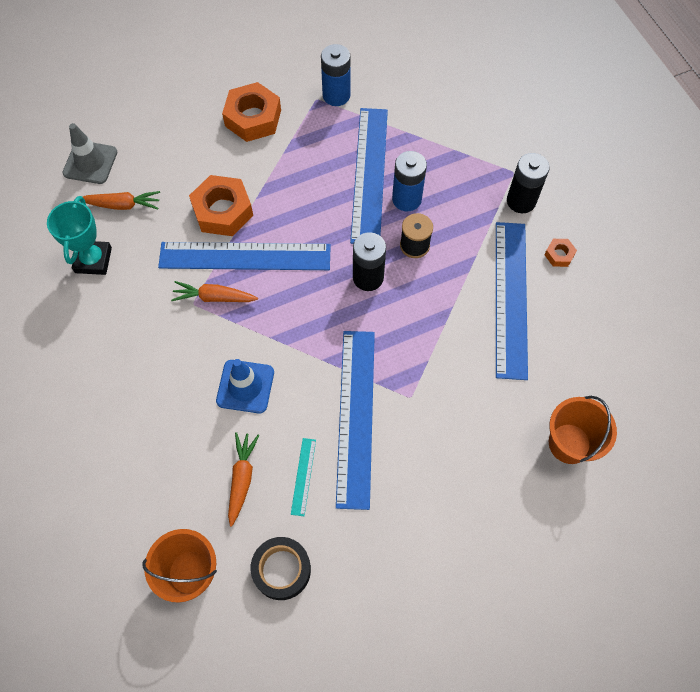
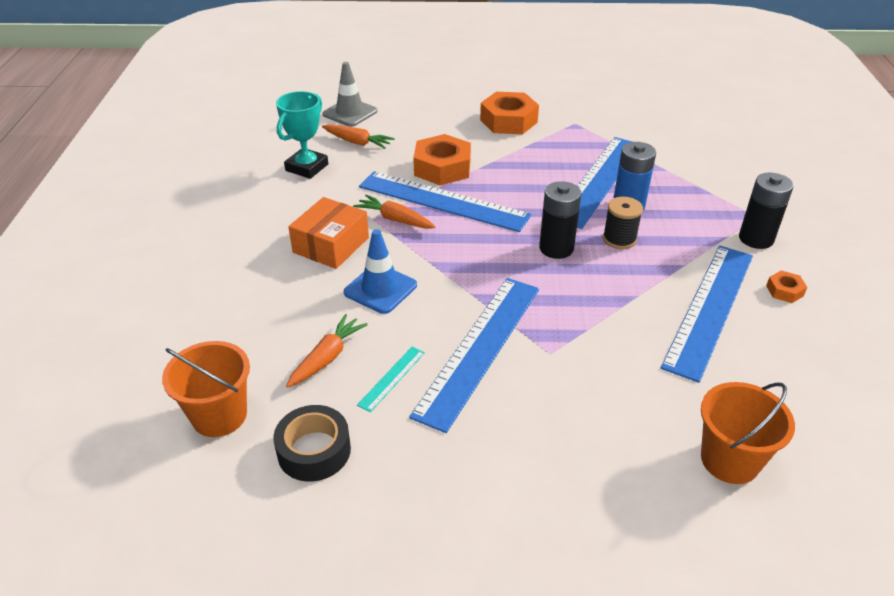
camera: 25 degrees right, 25 degrees down
blue battery [321,44,350,106] -> none
none -> orange box [288,197,369,269]

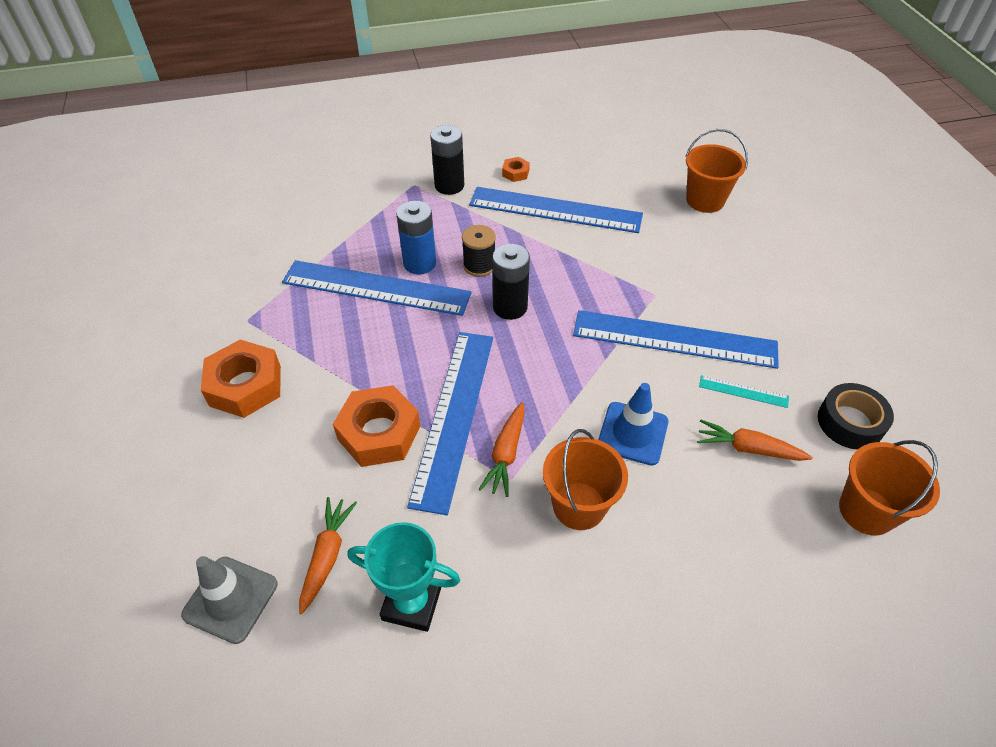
camera: 105 degrees left, 10 degrees up
orange box [288,197,369,269] -> orange bucket [543,429,628,530]

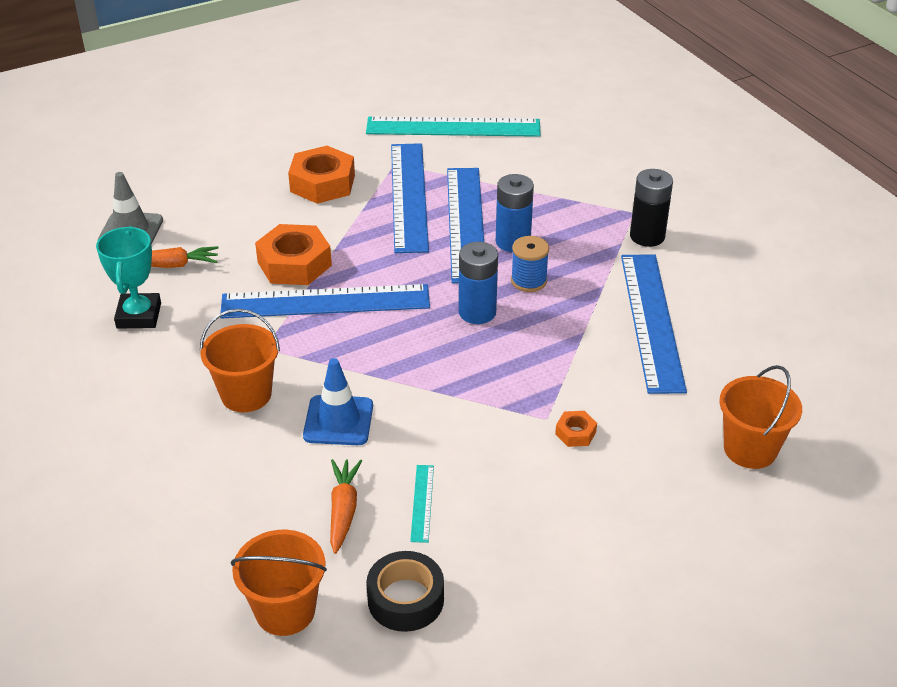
camera: 75 degrees right, 10 degrees down
black spool [462,225,496,277] -> blue spool [511,236,549,292]
orange carrot [478,402,525,497] -> none
black battery [492,244,530,320] -> blue battery [459,242,498,324]
orange nut [502,157,530,182] -> orange nut moved to [555,411,597,447]
blue ruler [573,310,779,369] -> blue ruler moved to [391,143,429,253]
none -> turquoise ruler [366,116,541,137]

